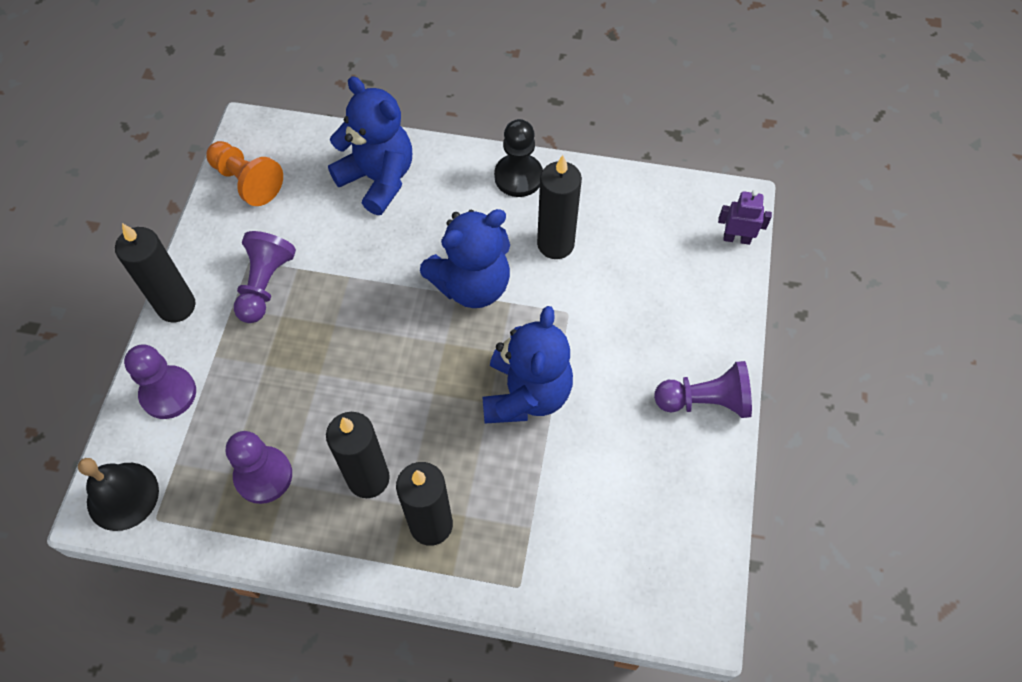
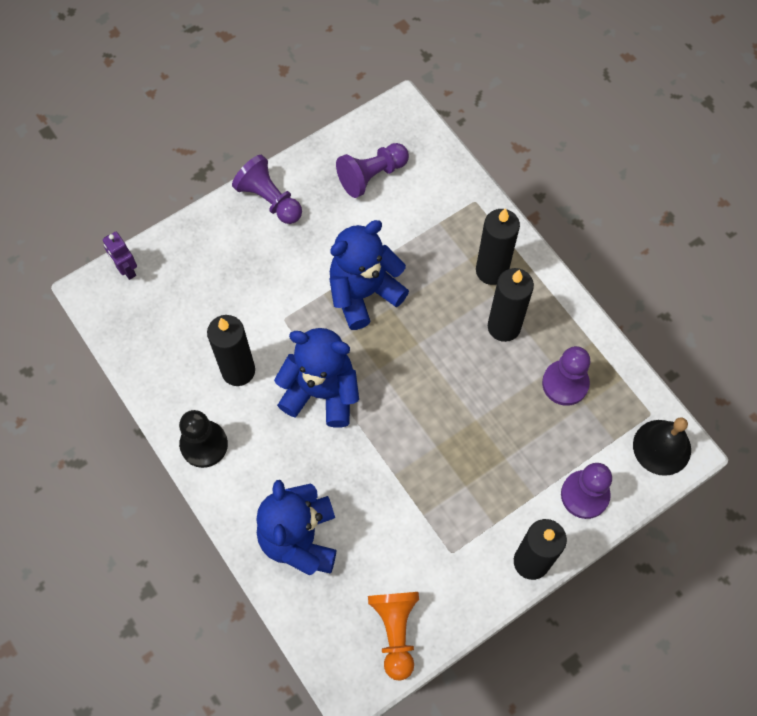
camera: 135 degrees left, 5 degrees up
purple pawn [234,231,296,323] -> purple pawn moved to [336,143,409,198]

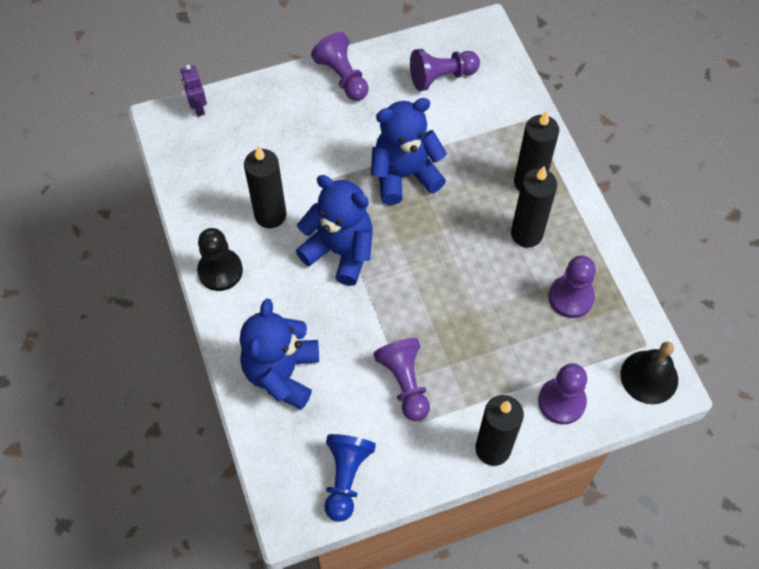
camera: 15 degrees right, 5 degrees down
orange pawn [368,592,419,681] -> blue pawn [324,434,376,522]
none -> purple pawn [373,338,430,421]

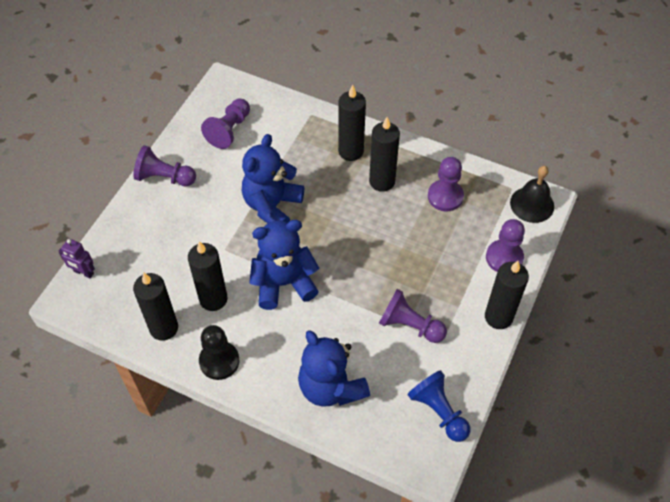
camera: 45 degrees left, 5 degrees down
none -> black candle [133,273,178,341]

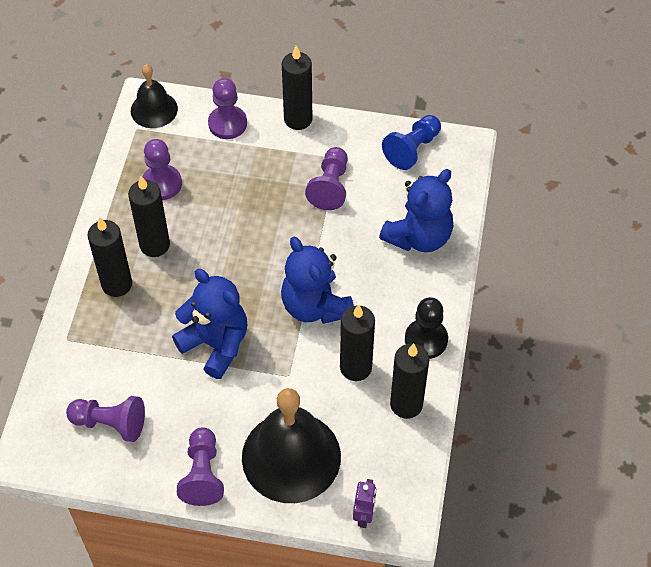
camera: 105 degrees left, 0 degrees up
blue teddy bear [242,134,304,223] -> blue teddy bear turned 150 degrees counterclockwise [172,269,247,379]
none -> black bell [242,388,341,503]

